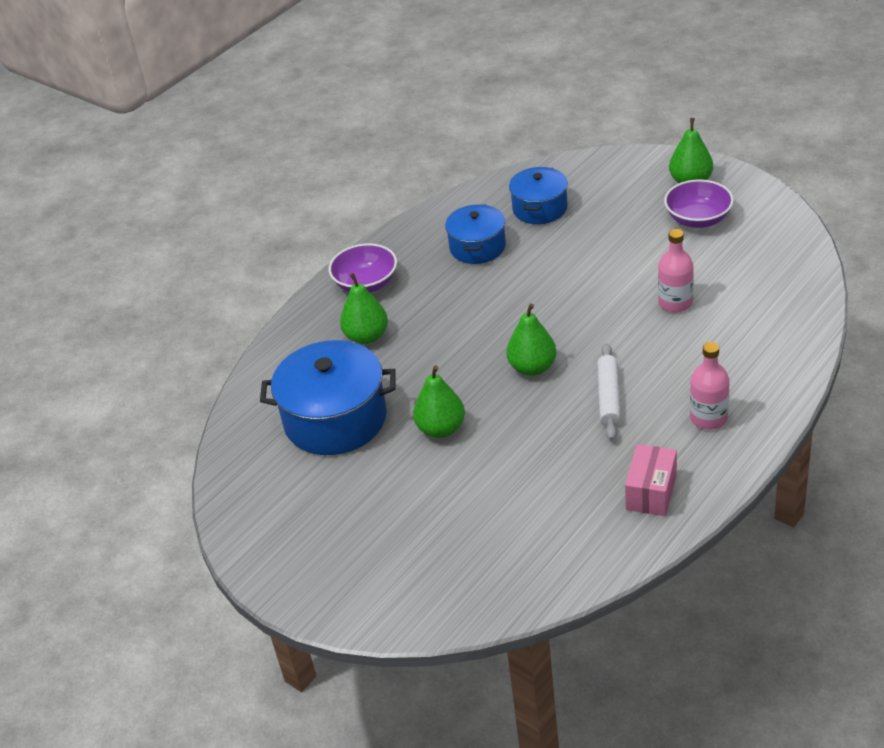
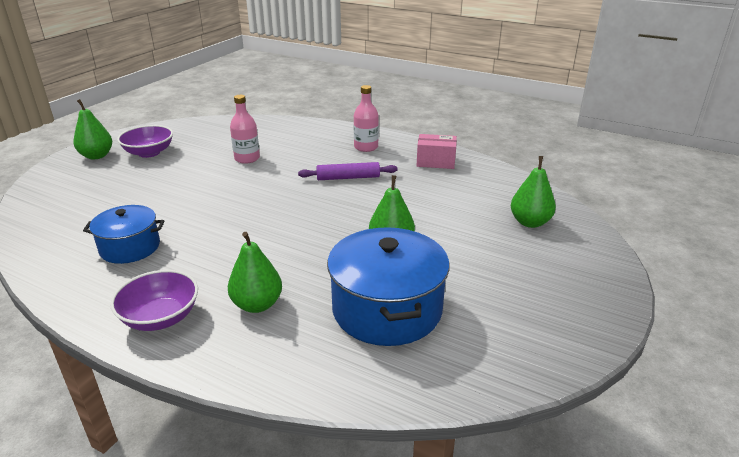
camera: 105 degrees left, 10 degrees down
green pear [506,303,556,376] -> green pear moved to [511,156,556,228]
blue pot [509,167,568,224] -> none
white rolling pin [597,343,621,440] -> purple rolling pin [298,162,398,180]

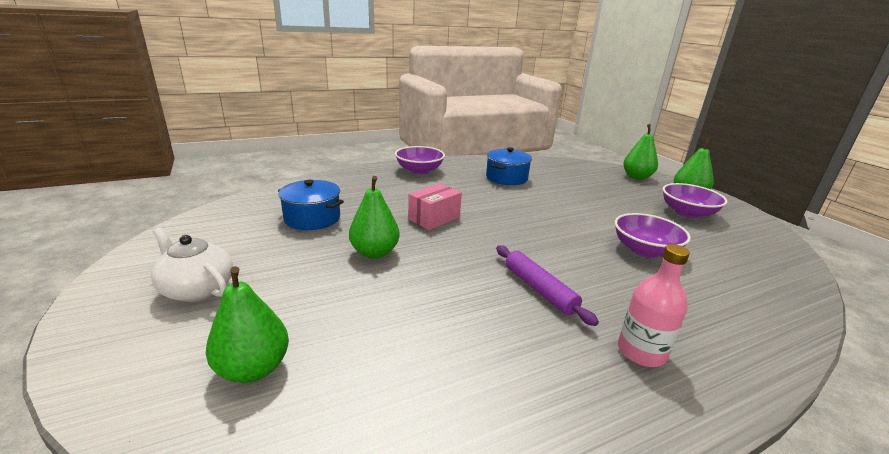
camera: 125 degrees right, 5 degrees down
green pear [228,232,282,313] -> green pear moved to [623,124,658,180]
pink bottle [230,95,260,164] -> purple bowl [615,213,691,258]
purple rolling pin [298,162,398,180] -> purple rolling pin turned 60 degrees counterclockwise [496,245,599,326]
blue pot [327,227,449,346] -> blue pot [278,180,344,230], size x0.61
pink box [417,134,457,169] -> pink box moved to [408,183,462,230]
none -> white teapot [151,227,233,302]

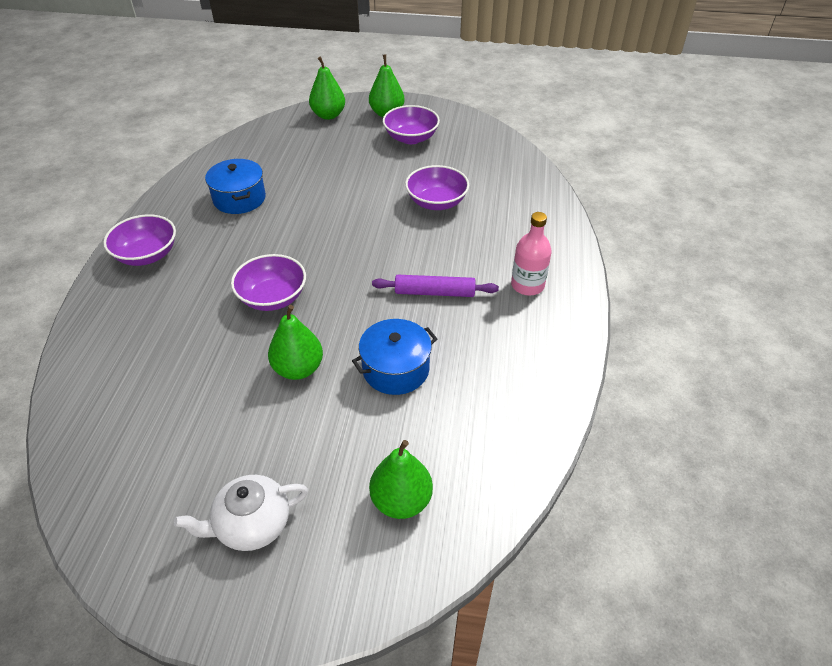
camera: 55 degrees left, 20 degrees up
blue pot [278,180,344,230] -> blue pot moved to [352,319,437,395]
pink box [408,183,462,230] -> purple bowl [231,254,306,311]

